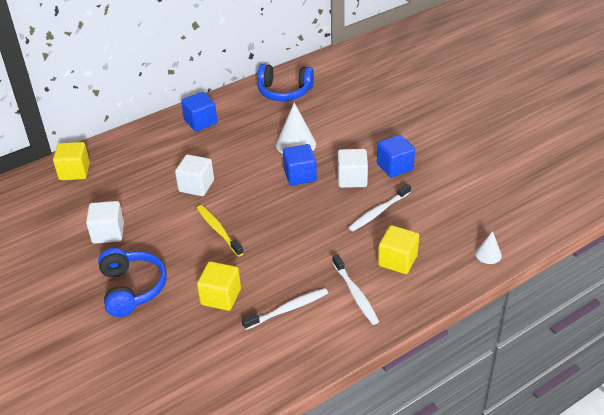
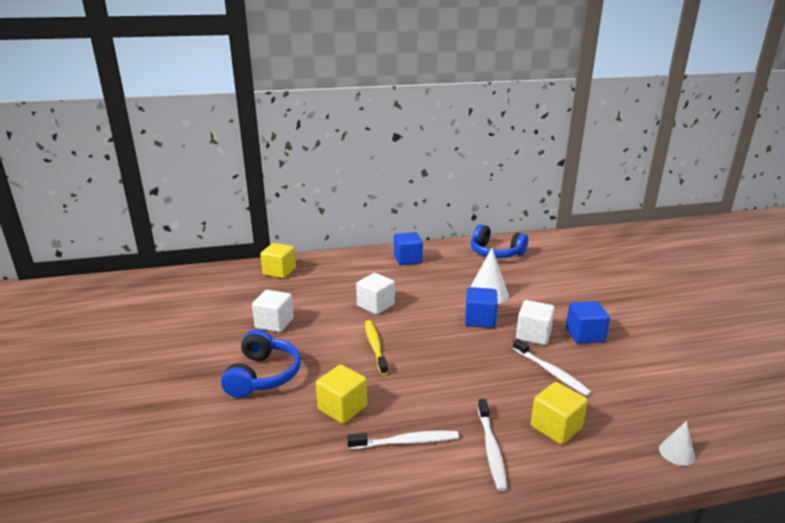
camera: 20 degrees right, 15 degrees down
white toothbrush [349,184,411,231] -> white toothbrush turned 105 degrees counterclockwise [513,339,592,396]

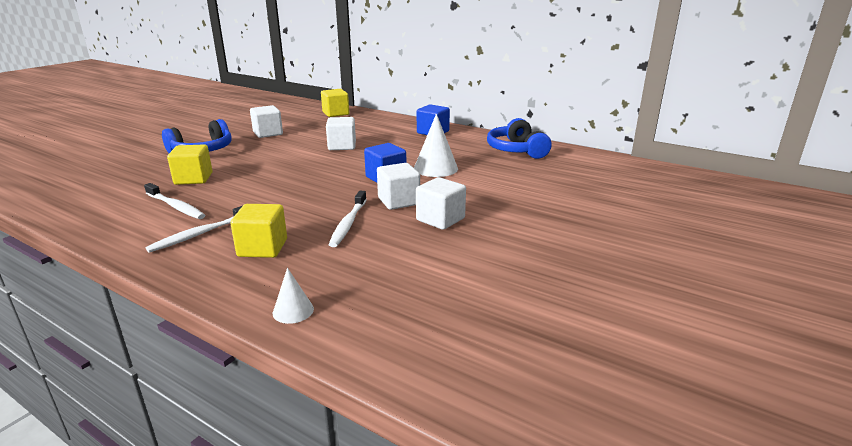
camera: 45 degrees right, 0 degrees up
yellow toothbrush [365,320,388,375] -> none
blue cube [566,301,610,344] -> white cube [416,177,466,230]

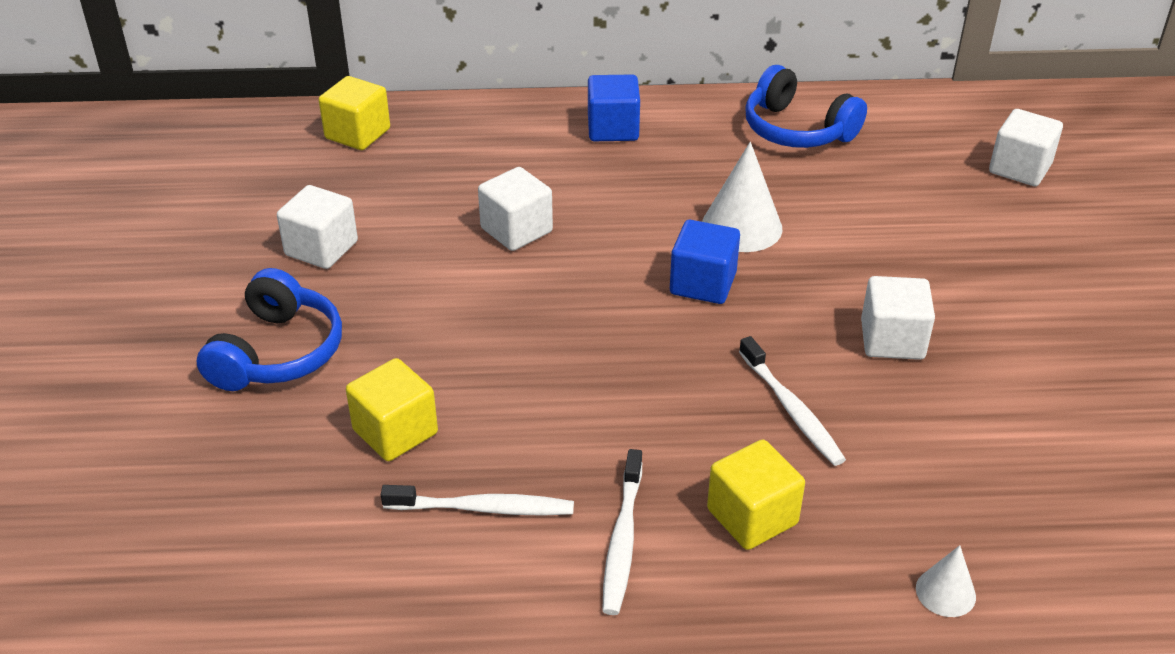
camera: 35 degrees left, 15 degrees up
white cube [377,163,420,210] -> white cube moved to [989,109,1063,186]

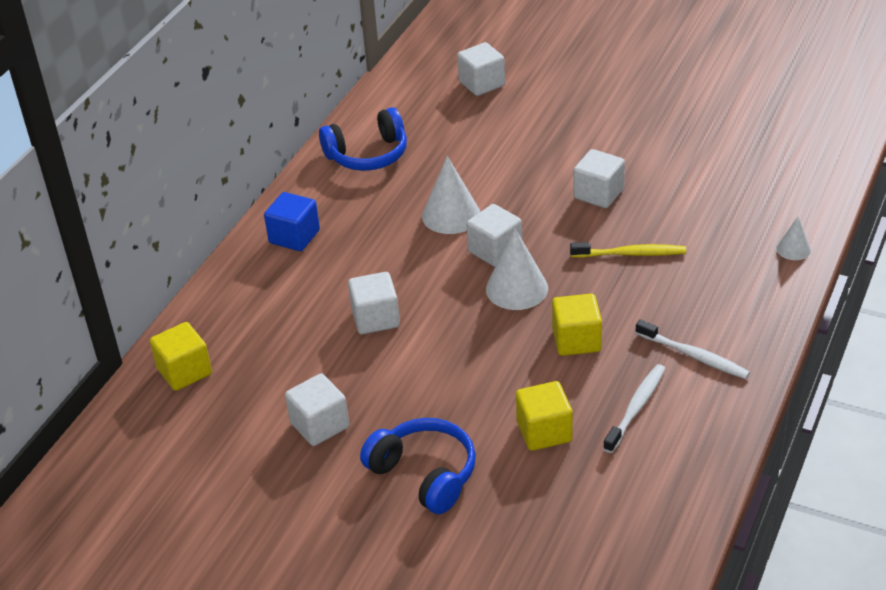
camera: 60 degrees left, 0 degrees up
blue cube [670,220,740,304] -> white cube [466,204,522,267]
yellow cube [707,440,805,550] -> yellow cube moved to [552,294,602,356]
white toothbrush [739,336,846,466] -> yellow toothbrush [570,242,686,258]
none -> white cone [486,228,548,310]

